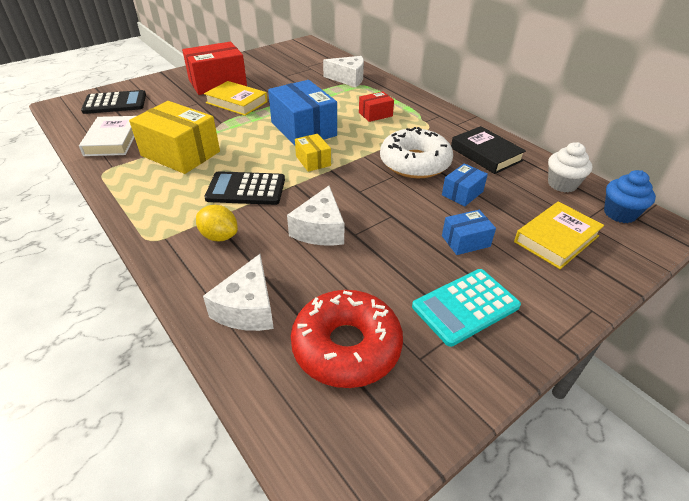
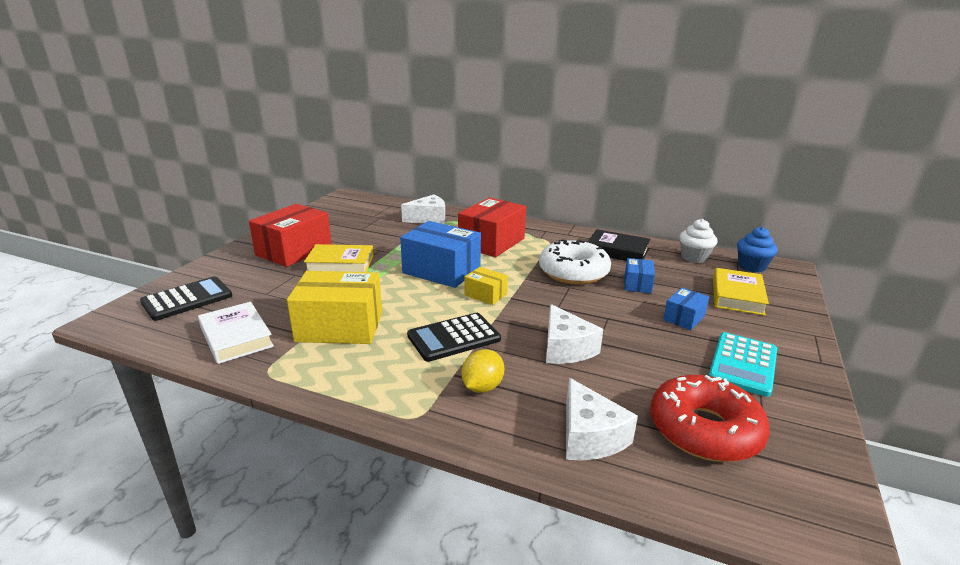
camera: 30 degrees left, 15 degrees down
yellow lemon [196,205,238,241] -> yellow lemon turned 60 degrees counterclockwise [462,349,504,393]
red box [359,92,394,122] -> red box [458,197,526,257], size x1.98

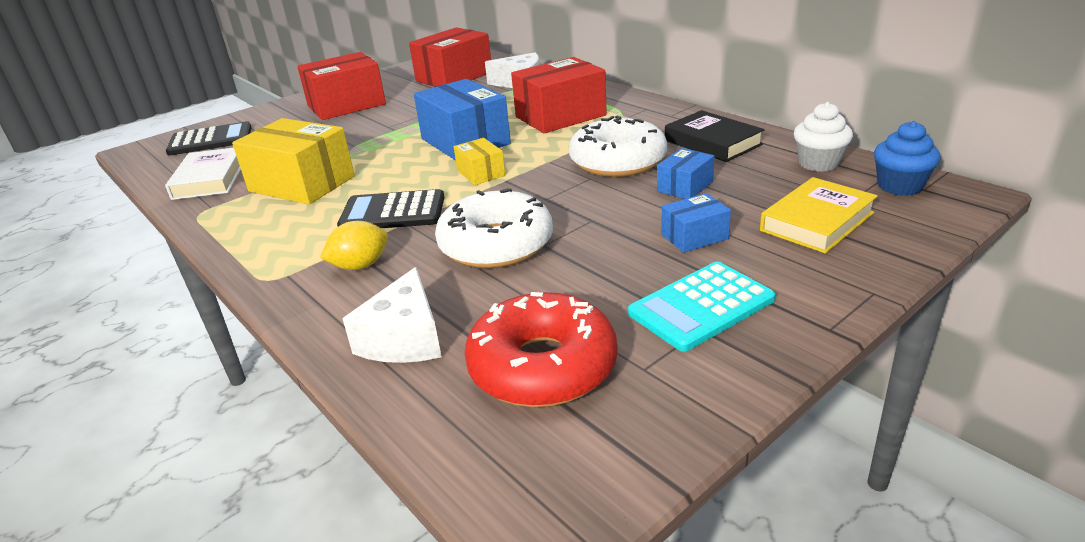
camera: 30 degrees right, 5 degrees up
yellow book [304,244,374,272] -> none
white cheese [546,304,603,364] -> white donut [435,188,553,268]
none -> red box [409,27,491,87]

